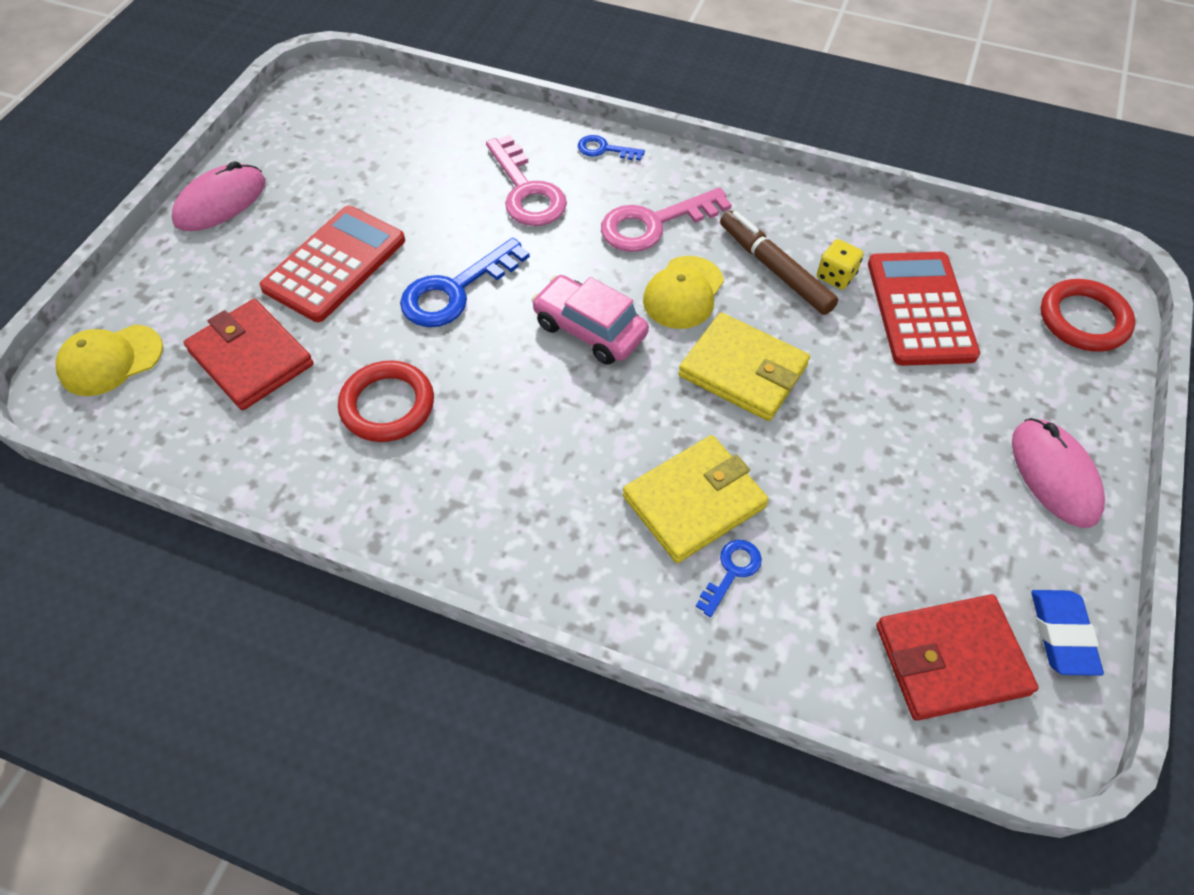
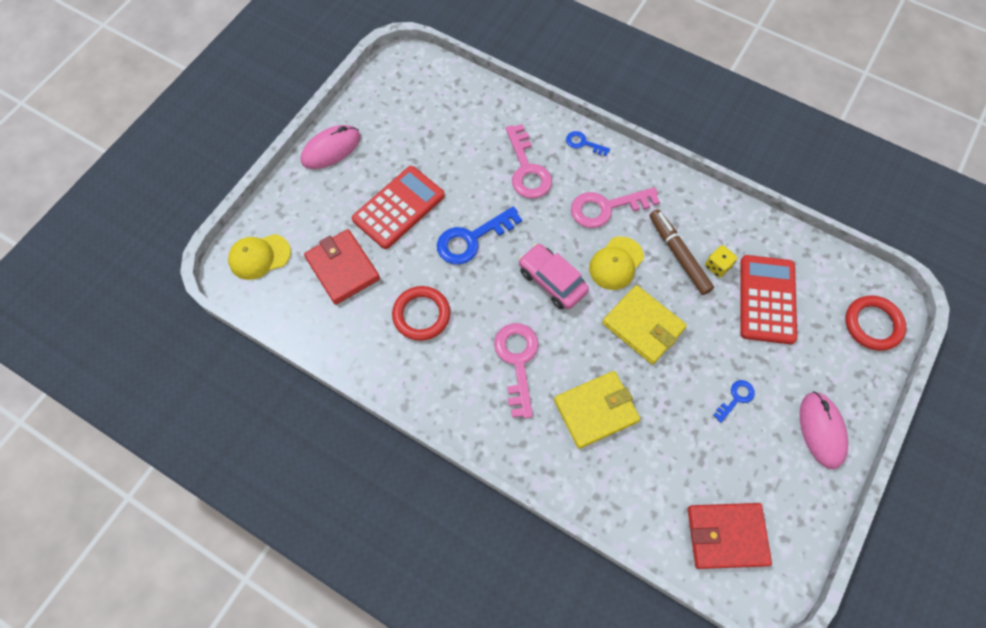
camera: 10 degrees right, 10 degrees up
blue key [696,540,762,617] -> blue key moved to [713,380,755,423]
blue eraser [1031,590,1104,676] -> none
none -> pink key [494,323,539,419]

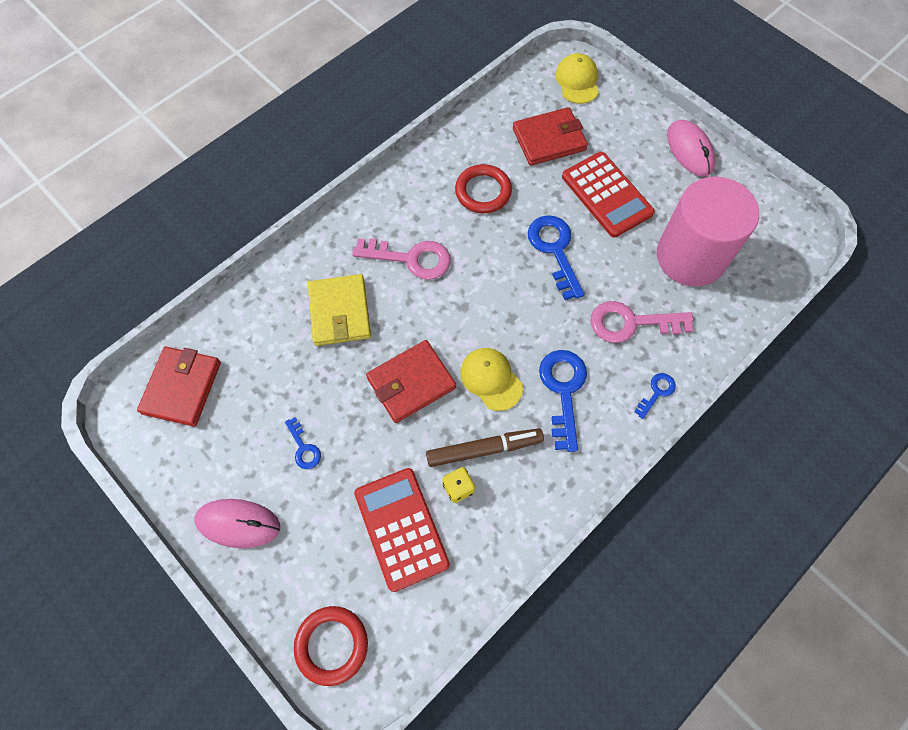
camera: 105 degrees right, 0 degrees up
pink car [519,243,589,309] -> none
pink key [571,187,660,228] -> blue key [539,350,587,452]
yellow wallet [602,285,687,364] -> red wallet [366,340,456,423]
red calculator [741,255,797,344] -> red calculator turned 135 degrees counterclockwise [354,468,450,592]
none -> pink cylinder [657,176,759,287]

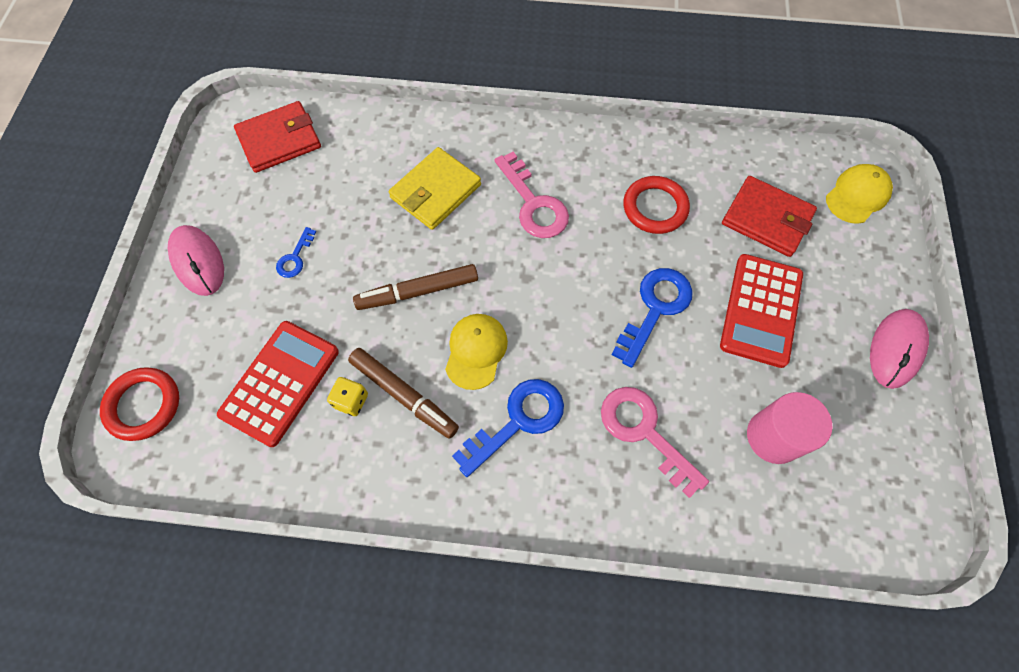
camera: 50 degrees right, 0 degrees up
red wallet [366,340,456,423] -> brown marker [353,264,478,310]
blue key [634,373,676,419] -> none
pink cylinder [657,176,759,287] -> pink cylinder [747,392,833,464], size x0.60

